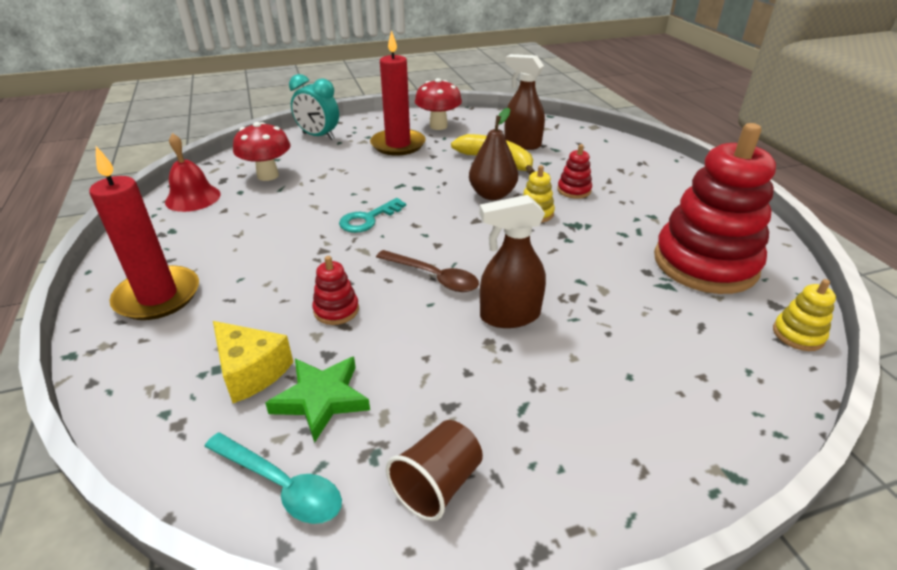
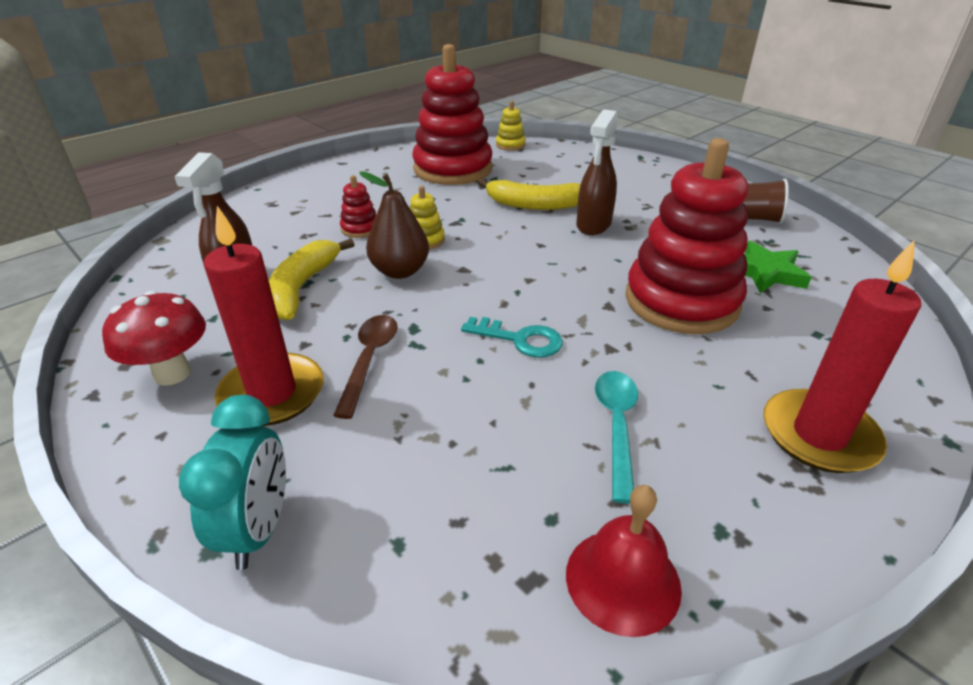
camera: 115 degrees left, 0 degrees up
turquoise spoon [204,433,342,524] -> turquoise spoon moved to [595,371,638,504]
yellow cheese [213,321,293,403] -> none
red mushroom [233,122,290,181] -> none
red stacking toy [312,256,359,325] -> red stacking toy [625,138,748,334], size x2.45
brown spoon [376,250,479,292] -> brown spoon moved to [333,315,398,419]
brown spray bottle [480,195,546,328] -> brown spray bottle turned 60 degrees clockwise [576,109,618,235]
none -> yellow banana [477,178,580,210]

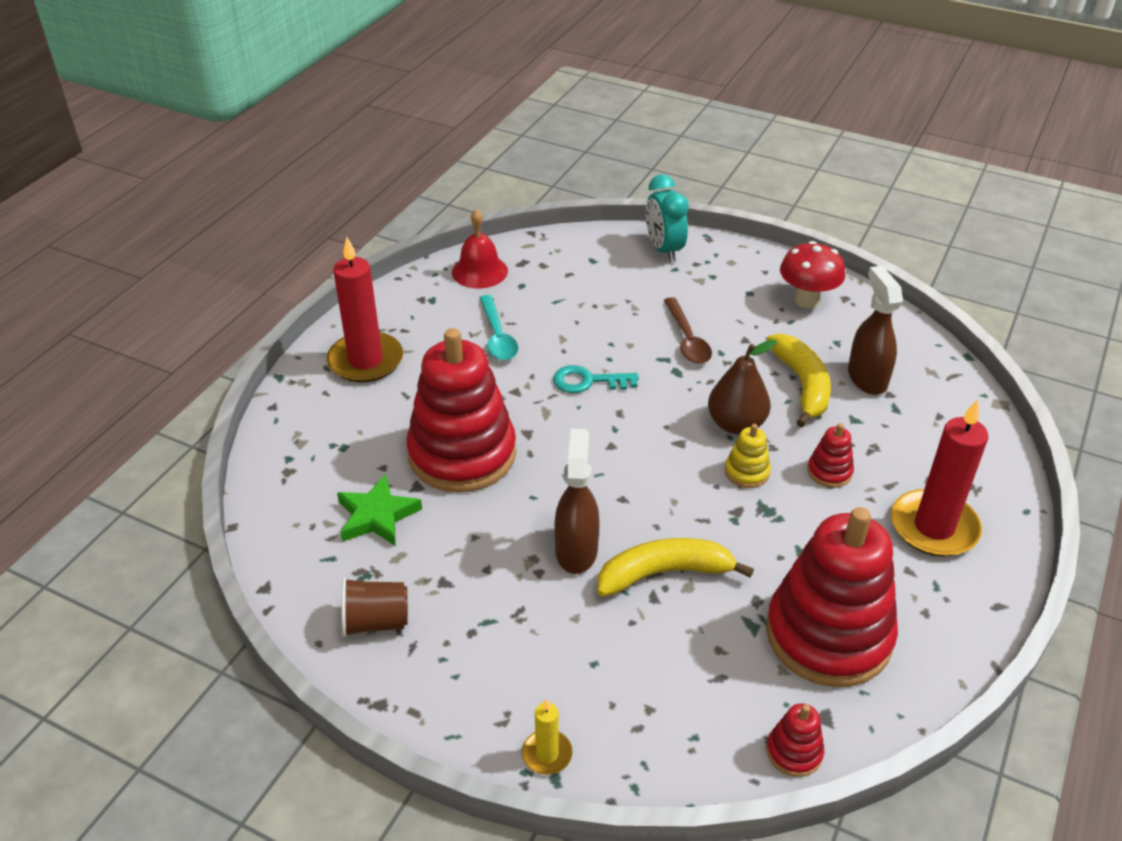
camera: 160 degrees right, 5 degrees up
red candle [204,206,324,426] -> red candle moved to [891,399,988,557]
yellow stacking toy [496,101,526,151] -> red stacking toy [767,703,824,777]
none -> yellow candle [522,699,573,775]

